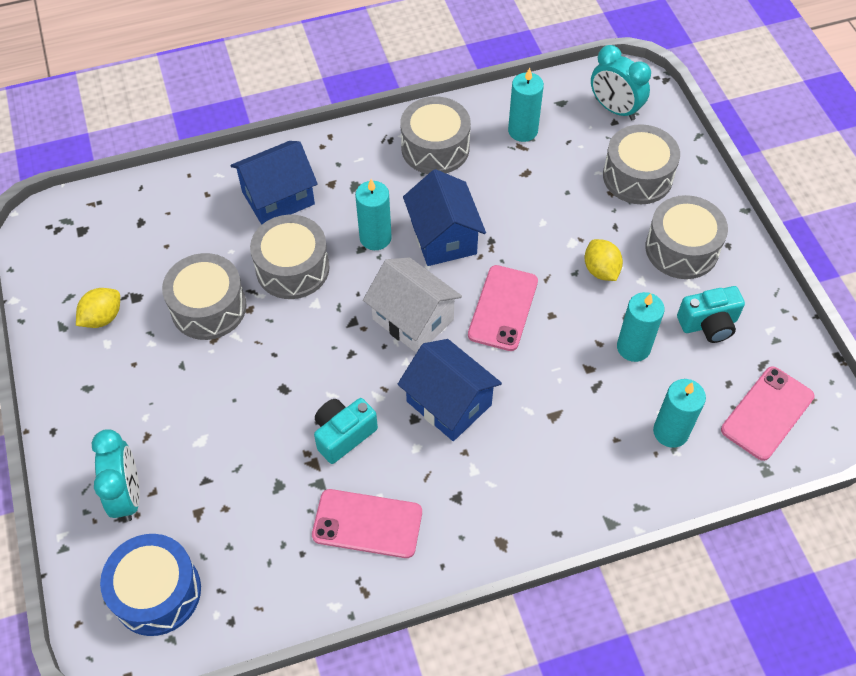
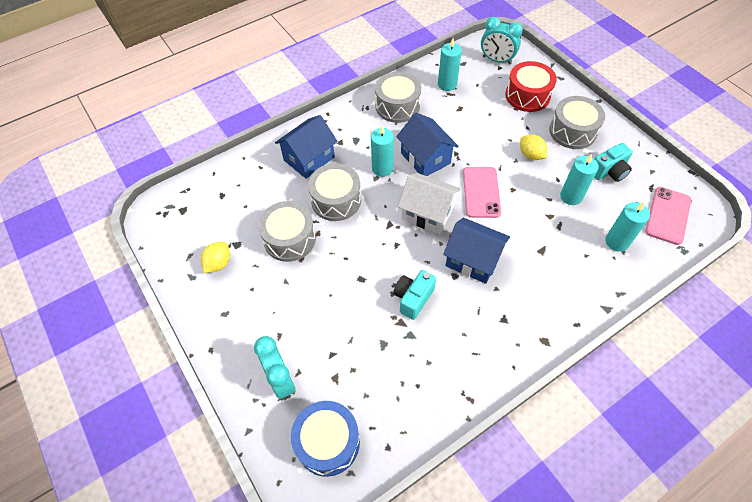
camera: 15 degrees left, 0 degrees up
pink phone [312,489,422,558] -> none
grey drum [603,124,680,204] -> red drum [505,61,557,112]

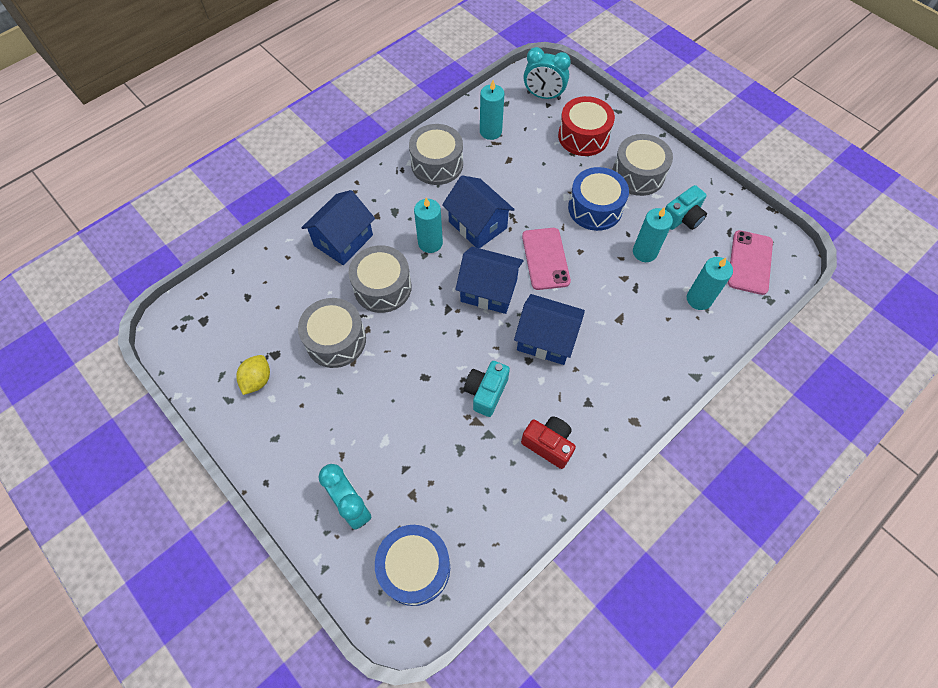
camera: 10 degrees left, 5 degrees up
white house [398,173,461,234] -> blue house [455,247,524,314]
yellow lemon [520,135,547,160] -> blue drum [568,167,629,231]
none -> red camera [521,416,576,469]

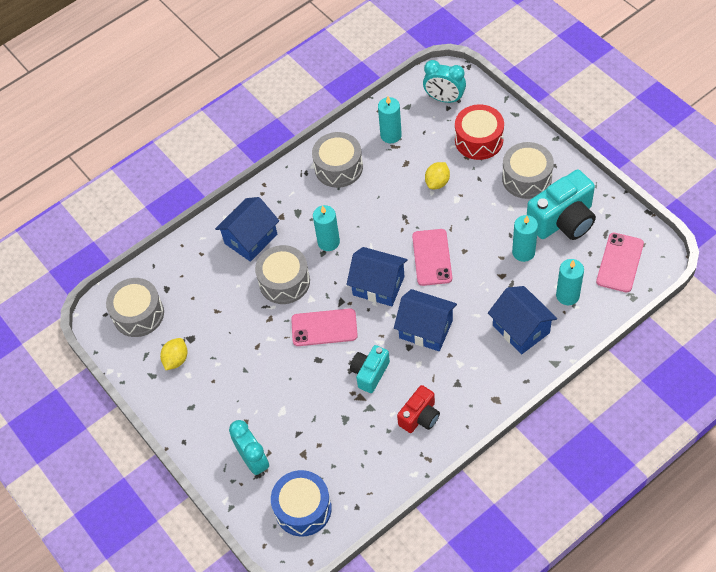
camera: 10 degrees right, 5 degrees down
grey drum [298,298,366,368] -> grey drum moved to [106,278,164,337]
blue house [442,175,515,248] -> blue house moved to [488,286,557,354]
red camera [521,416,576,469] -> red camera turned 90 degrees clockwise [397,385,440,433]
blue drum [568,167,629,231] -> none
turquoise camera [665,185,707,230] -> turquoise camera [527,169,596,240], size x1.72
none -> pink phone [291,308,358,346]
none -> yellow lemon [425,162,450,189]

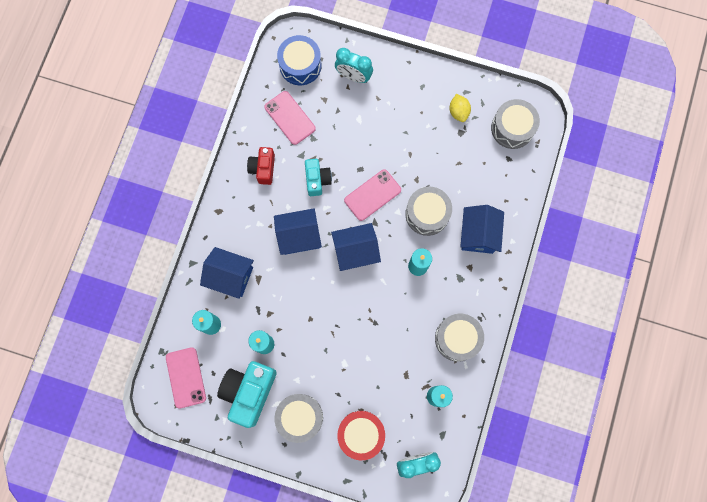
camera: 140 degrees right, 20 degrees up
pink phone [412,229,452,286] -> pink phone moved to [264,91,316,145]
yellow lemon [425,162,450,189] -> none

